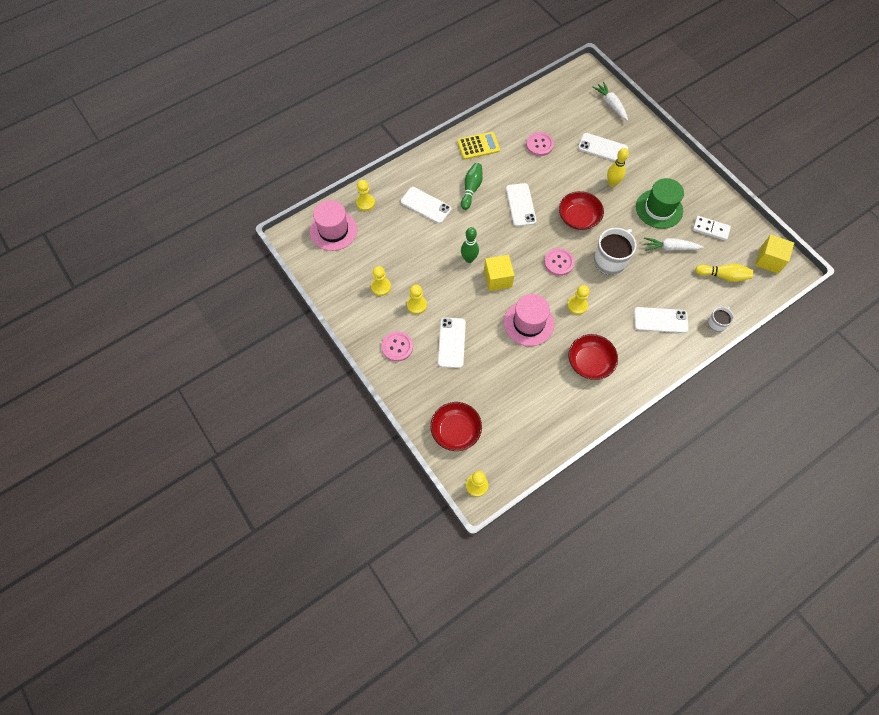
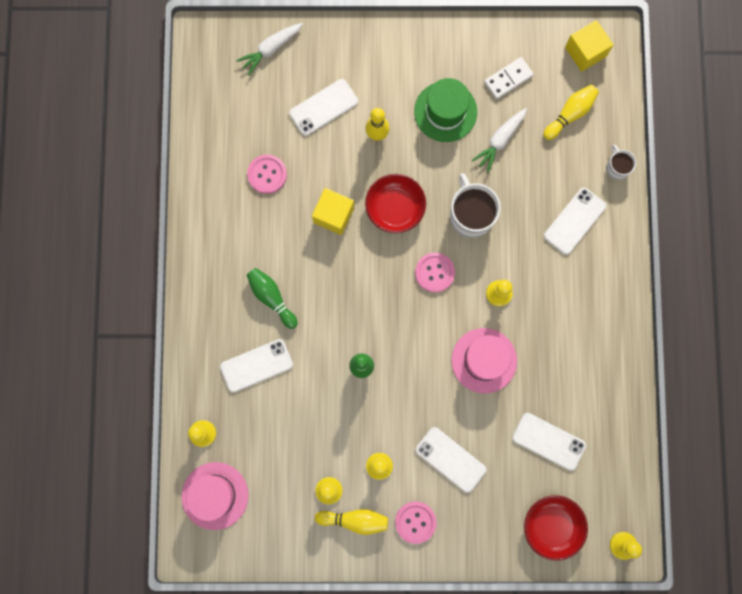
camera: 55 degrees left, 15 degrees up
yellow calculator [457,132,500,160] -> none
yellow cube [484,255,515,291] -> yellow cube moved to [312,188,354,235]
white phone [506,183,537,227] -> white phone moved to [512,413,586,471]
red bowl [568,334,618,380] -> none
white carrot [592,82,628,121] -> white carrot turned 45 degrees counterclockwise [236,23,303,75]
none -> yellow bowling pin [315,509,388,535]

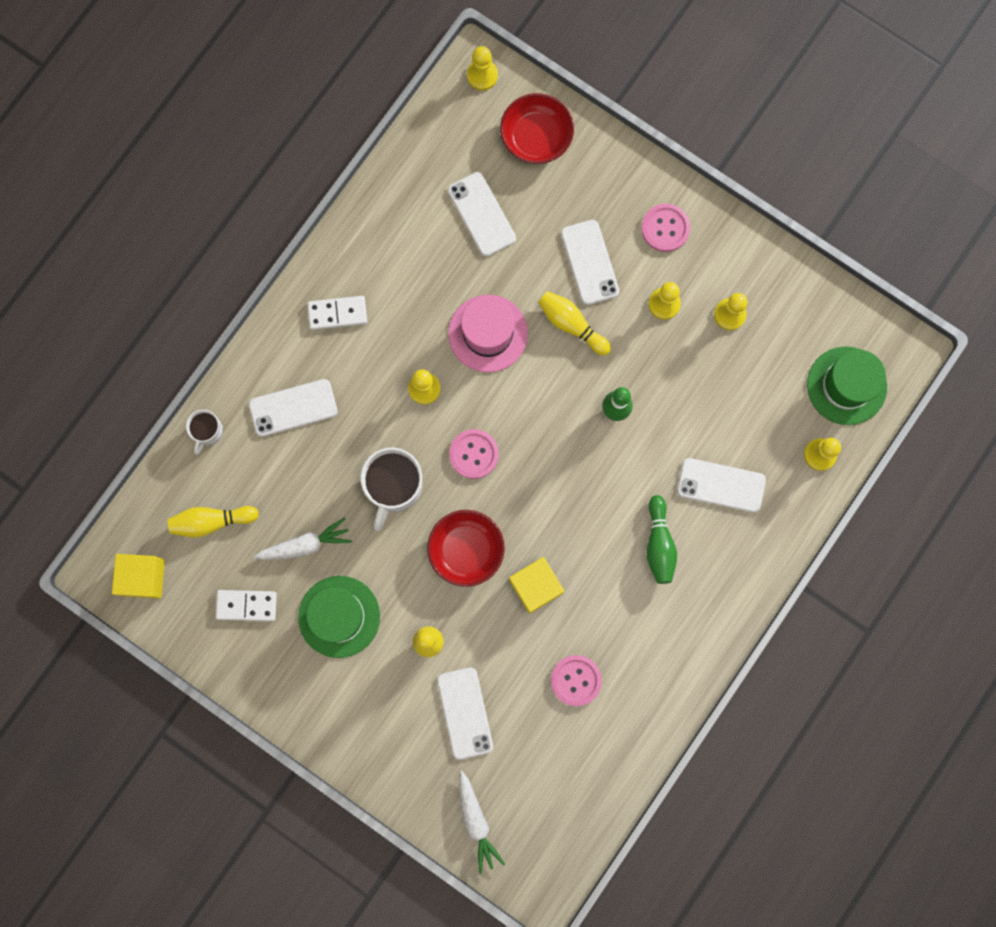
camera: 145 degrees left, 0 degrees up
pink hat [182,462,249,530] -> green hat [807,346,887,425]
white carrot [236,23,303,75] -> white carrot turned 75 degrees clockwise [459,771,505,874]
white phone [289,79,358,136] -> white phone turned 75 degrees clockwise [437,668,493,760]
yellow bowling pin [315,509,388,535] -> yellow bowling pin moved to [538,291,611,356]
none -> white domino [307,296,367,330]

